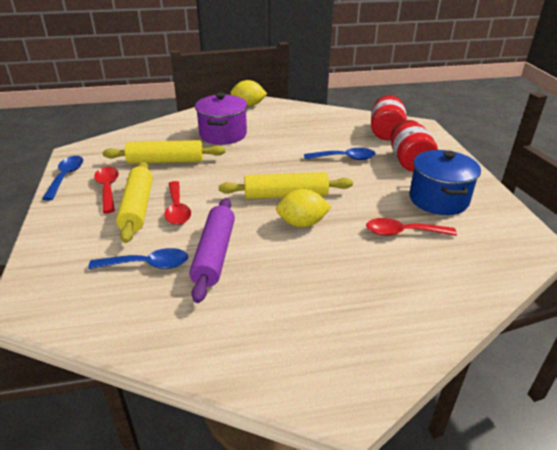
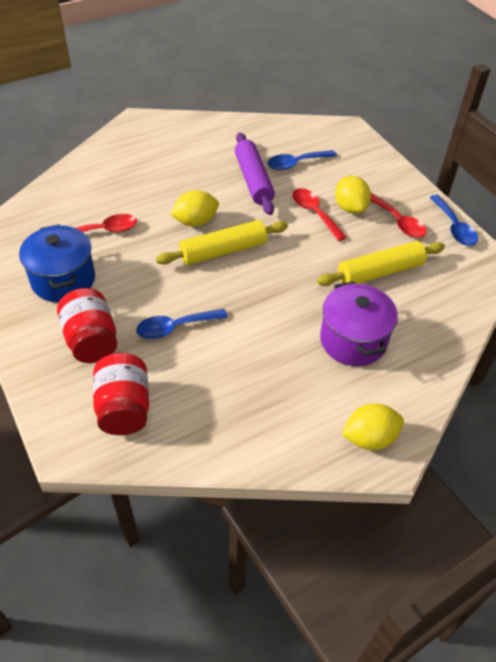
camera: 160 degrees right, 15 degrees up
yellow rolling pin [116,161,153,243] -> yellow lemon [335,176,371,214]

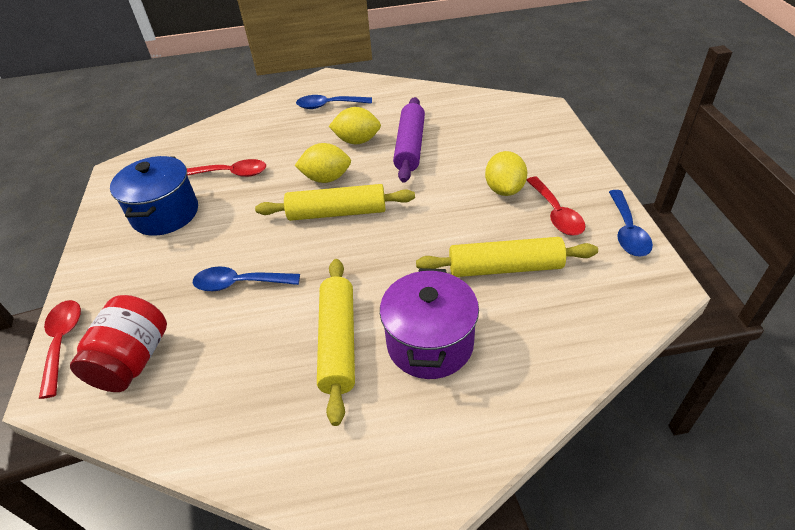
camera: 25 degrees right, 5 degrees down
red jar [57,288,117,363] -> none
blue spoon [267,150,337,170] -> blue spoon moved to [296,95,372,109]
red spoon [292,188,347,241] -> red spoon moved to [39,300,81,399]
yellow lemon [342,404,404,450] -> yellow lemon moved to [329,107,381,144]
none -> yellow rolling pin [317,259,355,426]

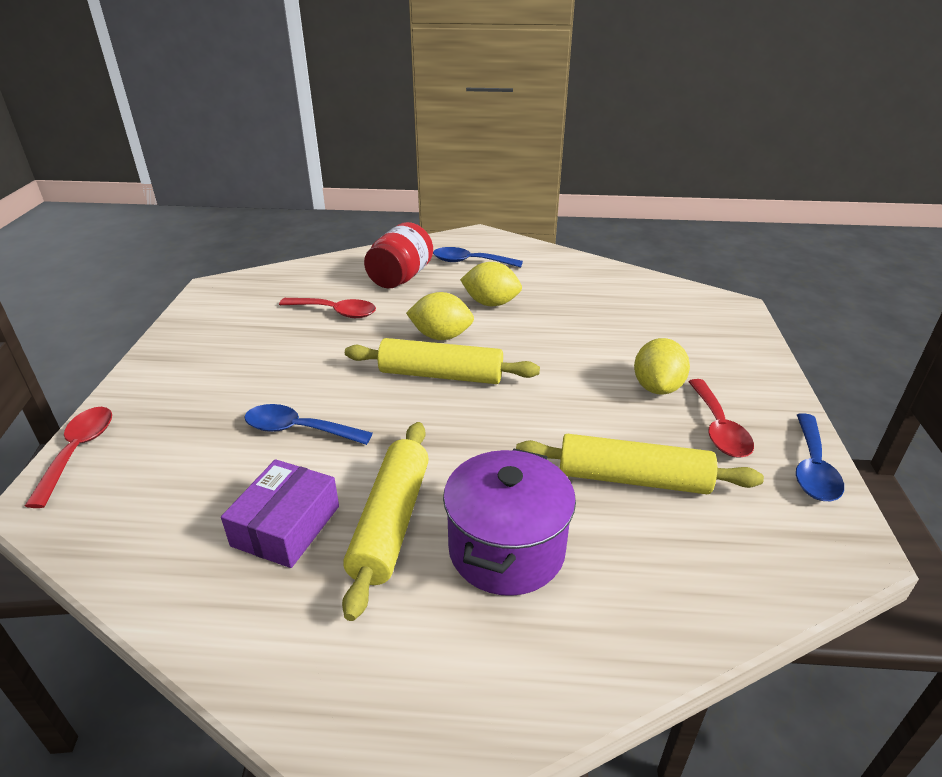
camera: 10 degrees right, 10 degrees down
red jar [70,295,167,392] -> red jar moved to [364,222,433,289]
blue pot [110,156,198,236] -> none
purple rolling pin [393,97,425,183] -> none
none -> purple box [221,459,339,568]

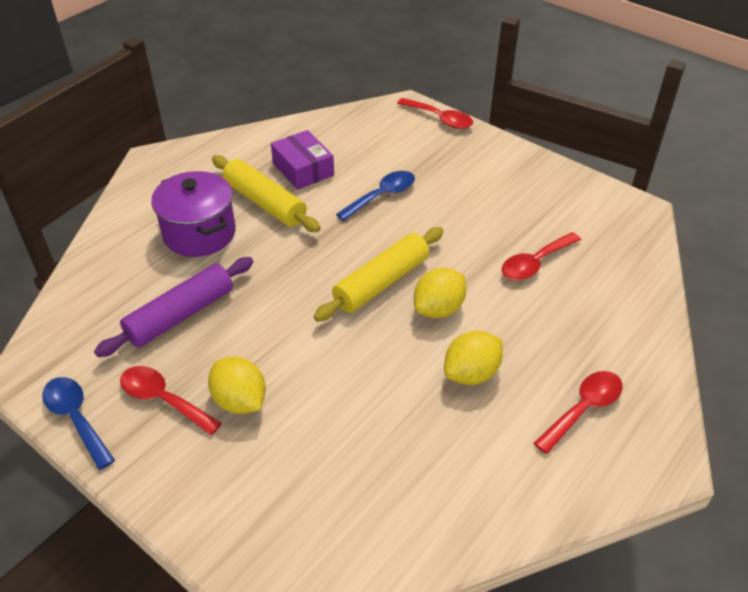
camera: 125 degrees right, 10 degrees up
red jar [364,222,433,289] -> none
blue spoon [433,247,523,268] -> red spoon [534,371,623,454]
yellow rolling pin [516,434,764,494] -> purple rolling pin [94,257,253,357]

